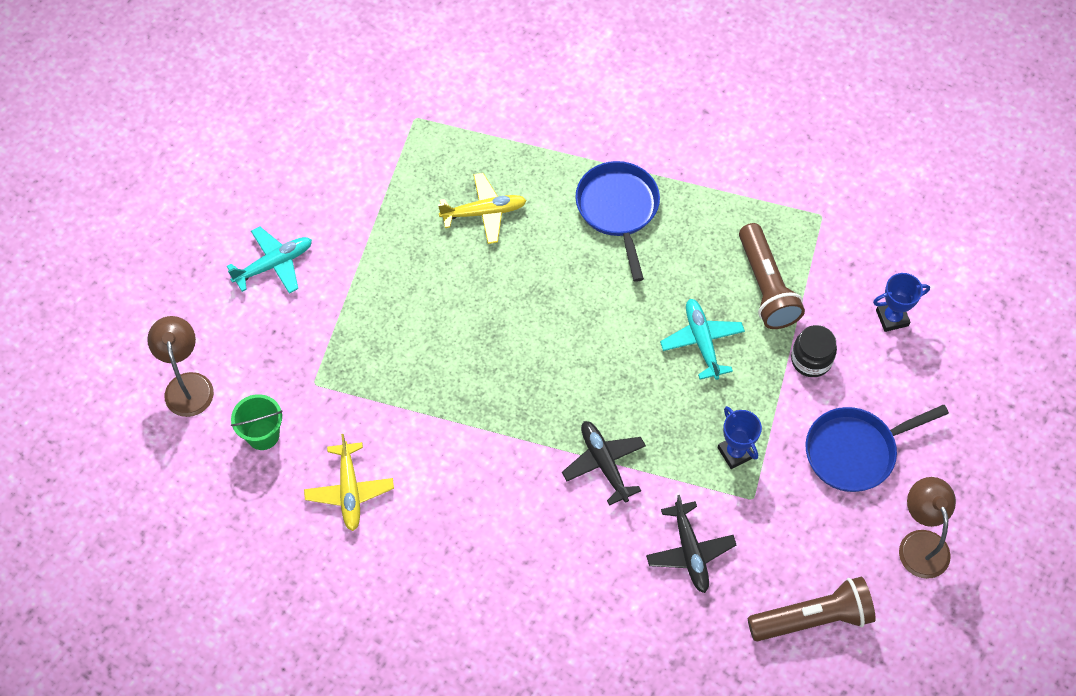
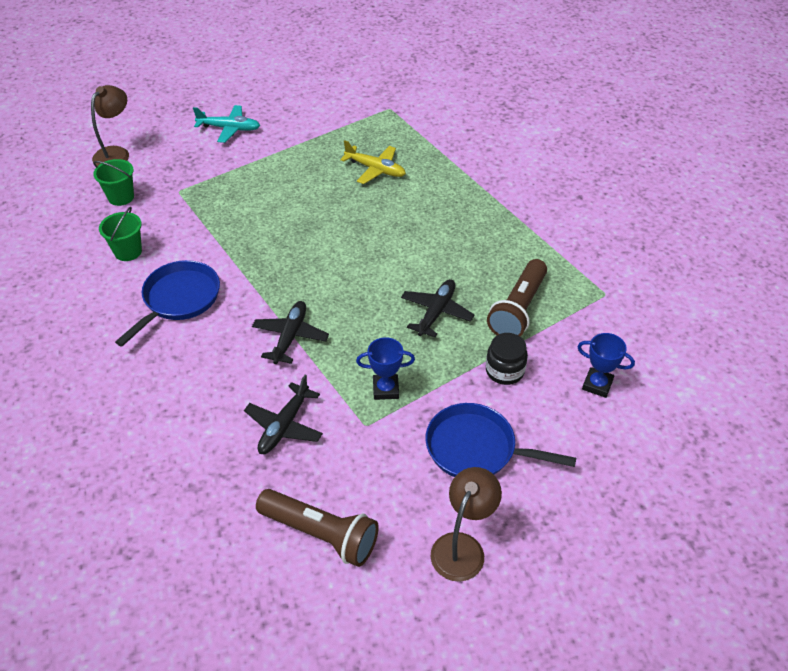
camera: 40 degrees right, 15 degrees down
yellow plane [304,434,394,531] -> green bucket [99,207,142,261]
blue pan [575,161,660,282] -> blue pan moved to [115,260,220,346]
turquoise plane [660,299,745,380] -> black plane [401,279,475,338]
blue trophy [718,406,762,469] -> blue trophy turned 75 degrees clockwise [356,337,415,400]

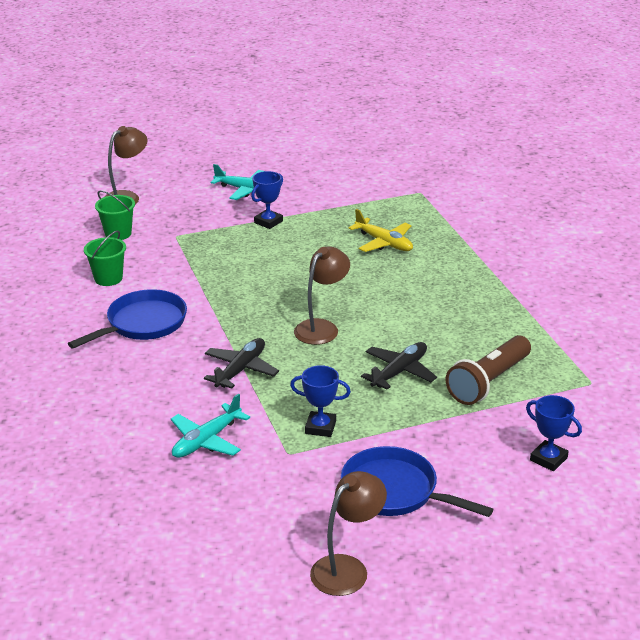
camera: 15 degrees right, 15 degrees down
black plane [244,375,323,454] -> turquoise plane [171,393,250,458]
brown flashlight [256,489,379,567] -> none
black jar [486,333,528,385] -> none
none -> blue trophy [251,171,283,229]
none -> brown lamp [294,246,350,345]

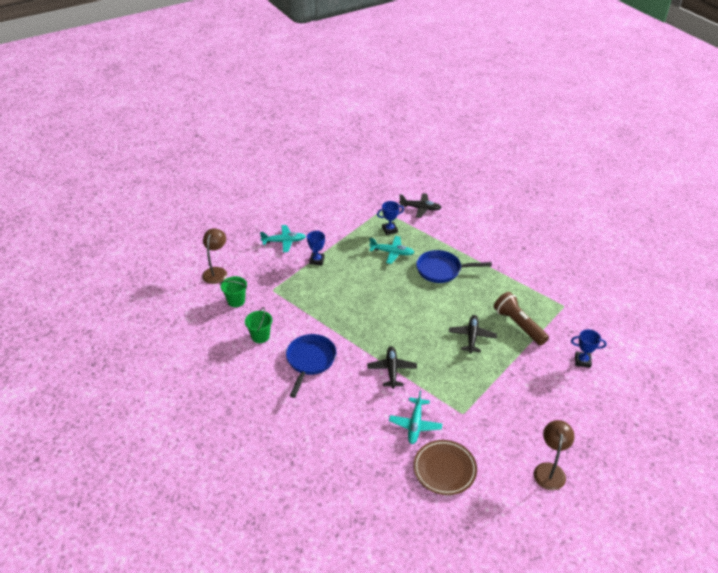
camera: 30 degrees left, 10 degrees up
blue trophy [290,365,351,437] -> blue trophy moved to [377,201,404,235]
brown lamp [294,246,350,345] -> none
blue pan [341,446,493,517] -> blue pan moved to [416,250,492,283]
yellow plane [348,209,413,252] -> turquoise plane [369,236,415,264]
brown flashlight [446,335,531,405] -> brown flashlight turned 135 degrees clockwise [494,292,549,345]
none -> black plane [399,193,442,218]
none -> brown plate [413,440,477,495]

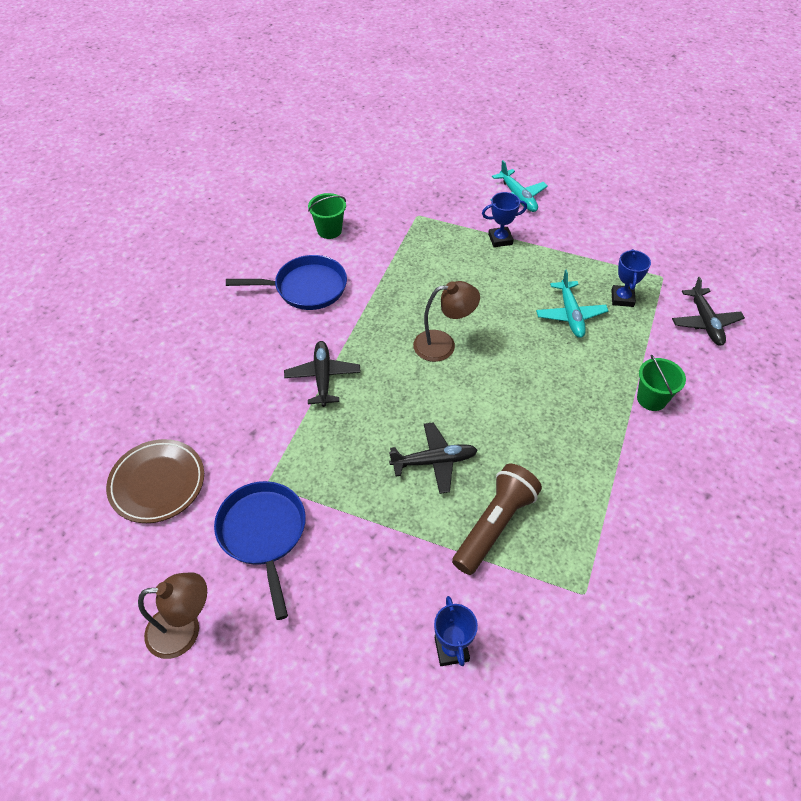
camera: 70 degrees right, 10 degrees up
brown lamp [202,228,227,284] -> brown lamp moved to [413,281,480,362]
green bucket [220,276,247,307] -> green bucket moved to [637,355,686,411]
black plane [367,346,417,389] -> black plane turned 75 degrees counterclockwise [284,341,361,407]
blue trophy [377,201,404,235] -> blue trophy turned 45 degrees clockwise [611,249,651,307]
turquoise plane [389,391,442,444] -> none
blue pan [416,250,492,283] -> blue pan moved to [214,481,306,620]

